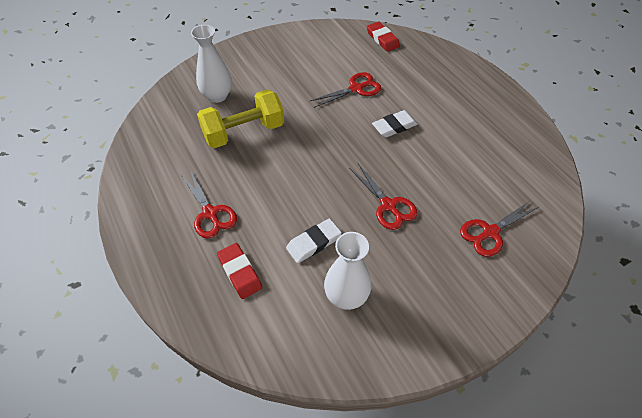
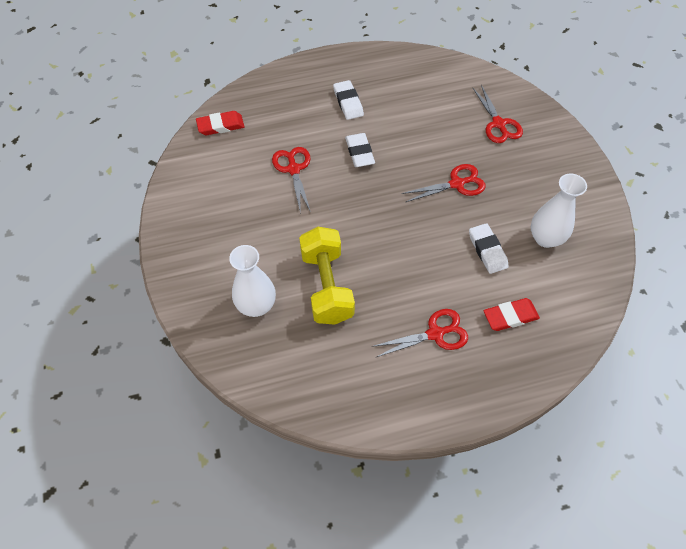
camera: 75 degrees left, 5 degrees up
none -> white eraser [333,80,364,120]

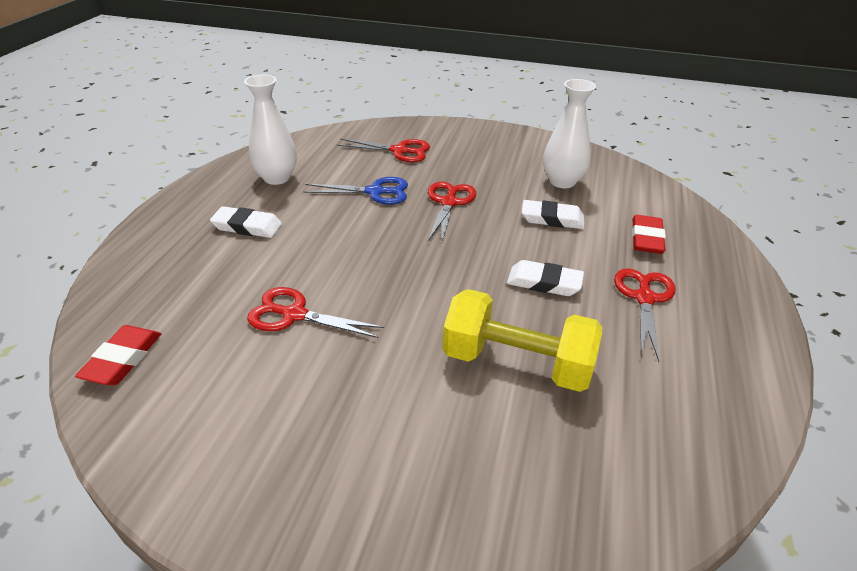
camera: 60 degrees left, 20 degrees down
white vase [229,245,276,317] -> white vase moved to [244,75,297,185]
white eraser [345,133,375,167] -> white eraser moved to [507,260,584,296]
none -> blue scissors [303,177,408,205]

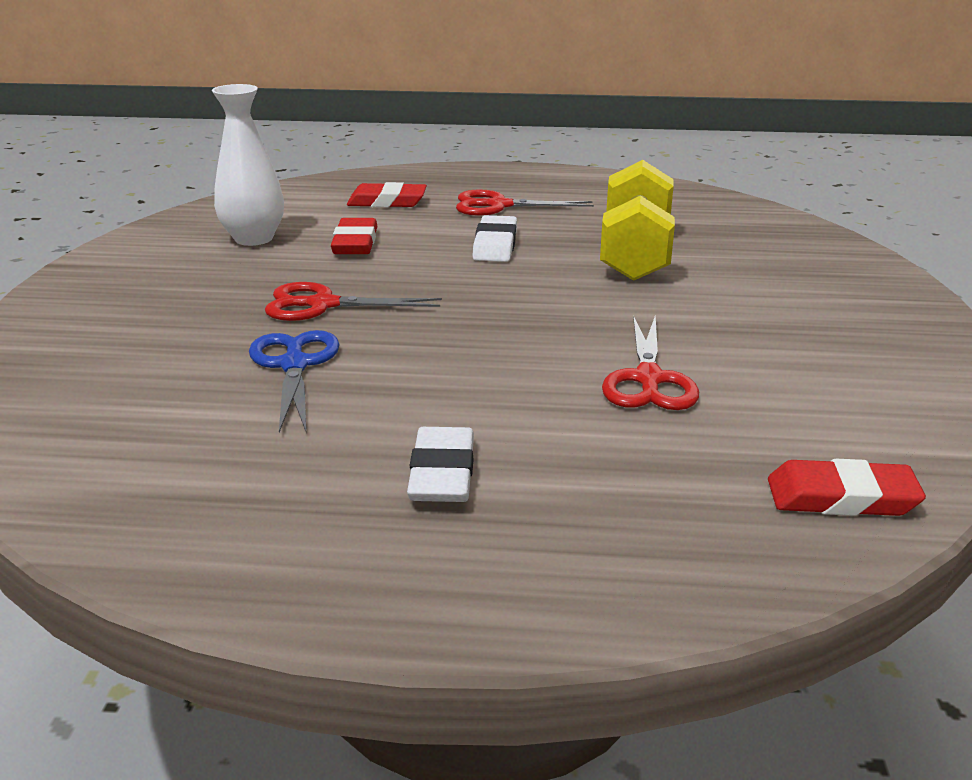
camera: 100 degrees left, 10 degrees down
white vase [244,75,297,185] -> none
red scissors [337,138,430,162] -> none
white eraser [522,200,585,229] -> red eraser [331,218,377,254]

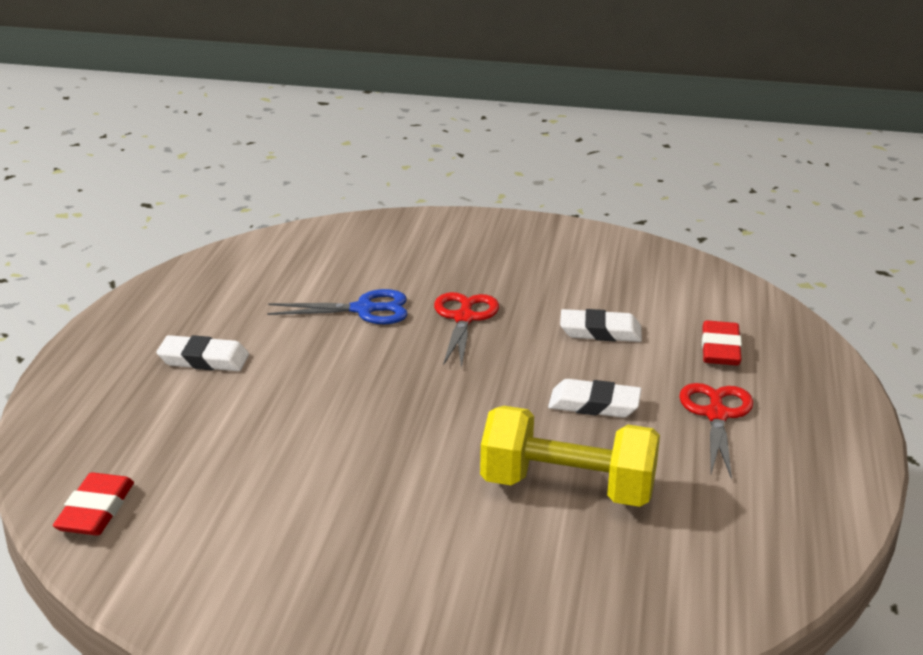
camera: 95 degrees right, 0 degrees up
white vase [212,84,284,246] -> none
red eraser [331,218,377,254] -> white eraser [560,309,642,342]
red scissors [602,315,699,410] -> none

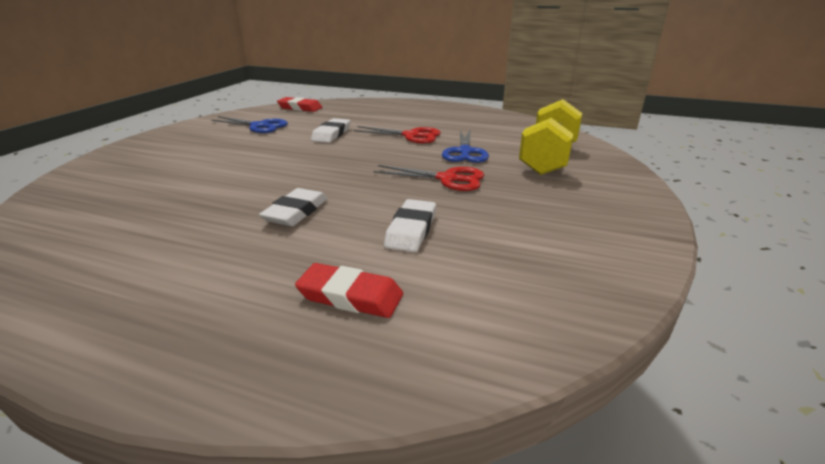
camera: 100 degrees right, 0 degrees up
white eraser [156,335,249,371] -> white eraser moved to [311,118,350,143]
yellow dumbbell [480,406,660,507] -> yellow dumbbell moved to [519,99,583,175]
red scissors [679,383,753,479] -> red scissors moved to [353,126,441,143]
none -> blue scissors [211,116,288,133]

